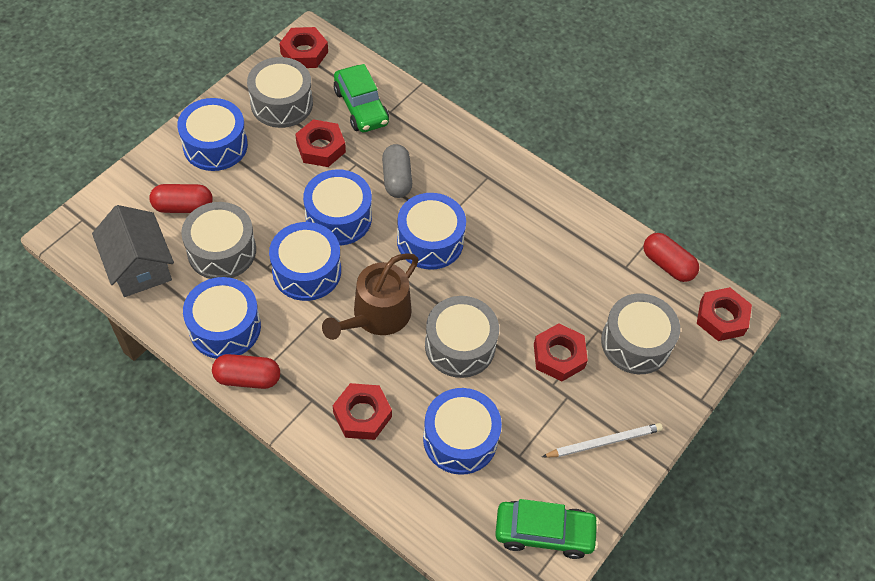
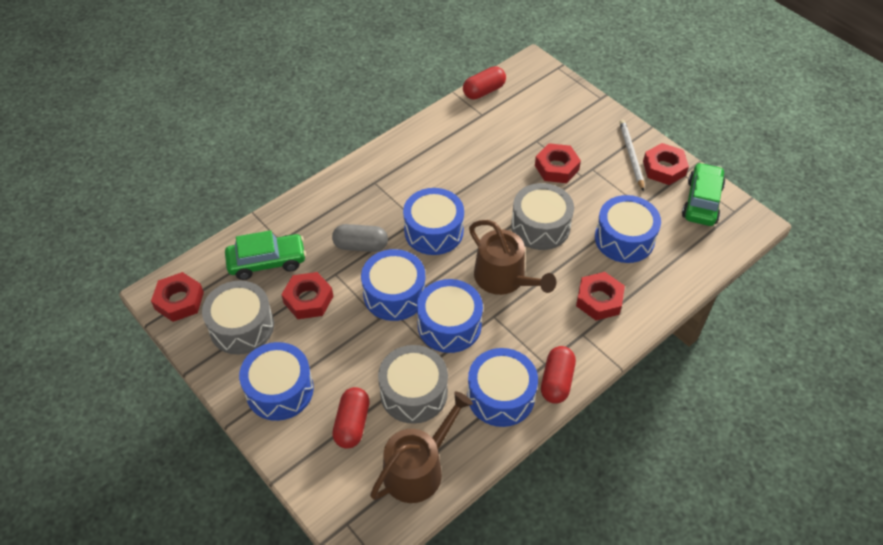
camera: 75 degrees left, 5 degrees down
grey house [92,205,174,297] -> brown watering can [370,391,473,503]
grey drum [601,293,680,374] -> none
red nut [697,287,752,341] -> red nut moved to [643,143,689,185]

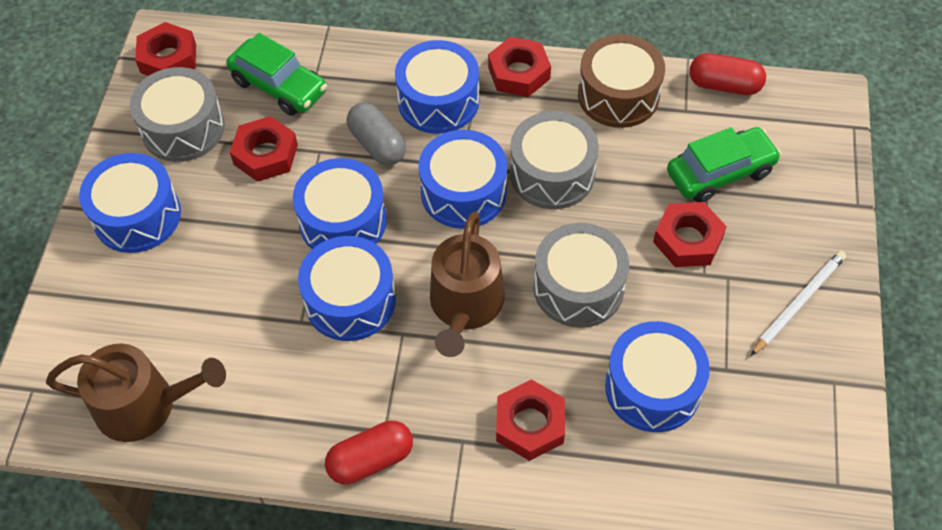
camera: 50 degrees right, 5 degrees up
red capsule [332,387,370,448] -> none
grey drum [378,345,448,424] -> grey drum moved to [510,111,599,209]
blue drum [467,348,538,427] -> blue drum moved to [395,40,479,134]
red nut [643,143,689,185] -> red nut moved to [488,37,551,97]
green car [682,162,726,226] -> green car moved to [667,127,781,202]
none -> brown drum [578,34,665,128]

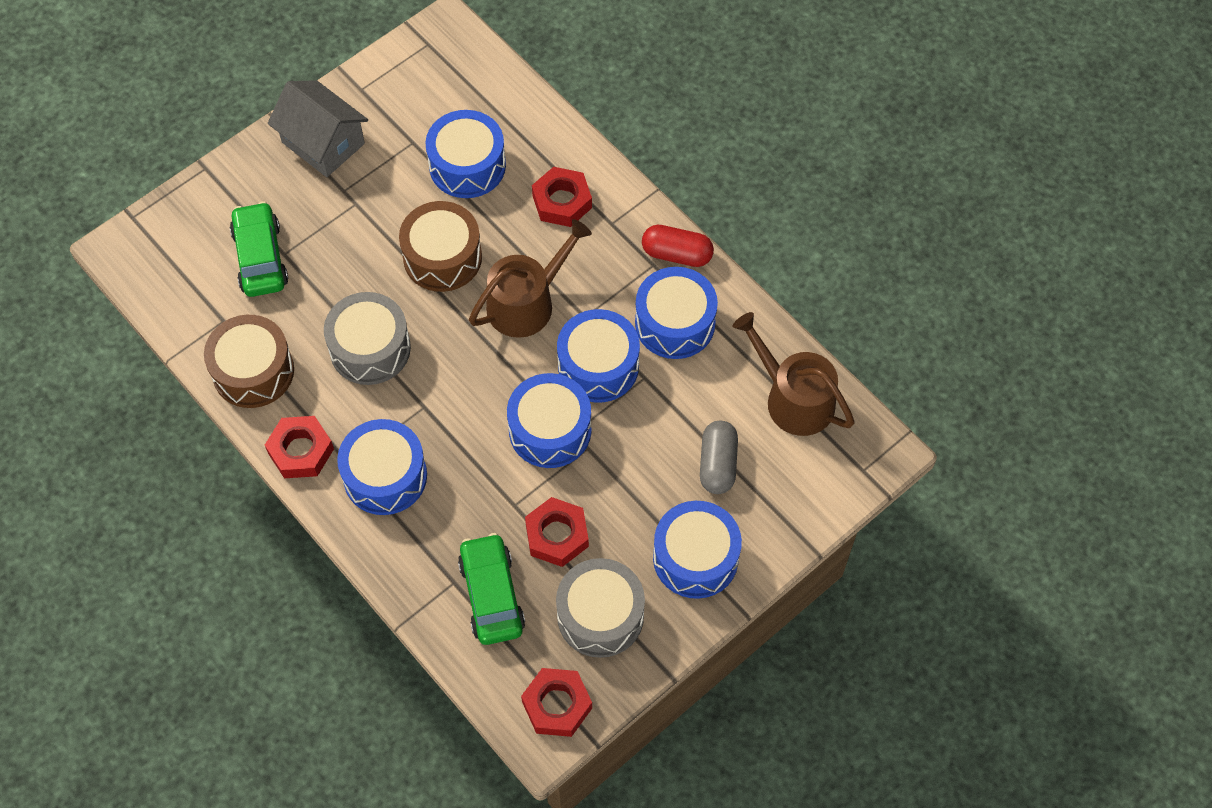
camera: 140 degrees left, 5 degrees up
grey capsule [347,102,406,166] -> grey capsule moved to [700,421,738,494]
blue drum [419,130,507,229] -> blue drum moved to [635,267,718,359]
grey drum [533,223,629,328] -> brown drum [399,201,482,292]
red nut [653,202,727,267] -> none
green car [667,127,781,202] -> green car turned 60 degrees clockwise [230,201,288,297]
red capsule [689,53,766,95] -> none
white pencil [751,251,846,356] -> grey house [268,80,368,177]

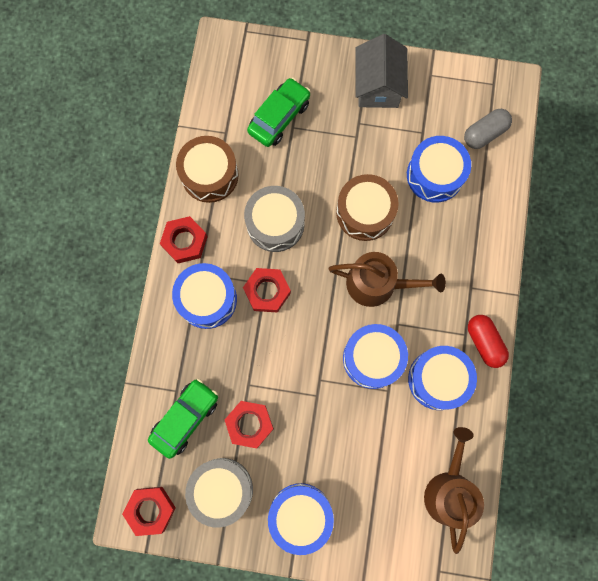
camera: 50 degrees right, 15 degrees up
blue drum [507,373,592,468] -> none
red nut [532,167,592,227] -> red nut moved to [243,268,291,313]
grey capsule [700,421,738,494] -> grey capsule moved to [464,109,512,149]

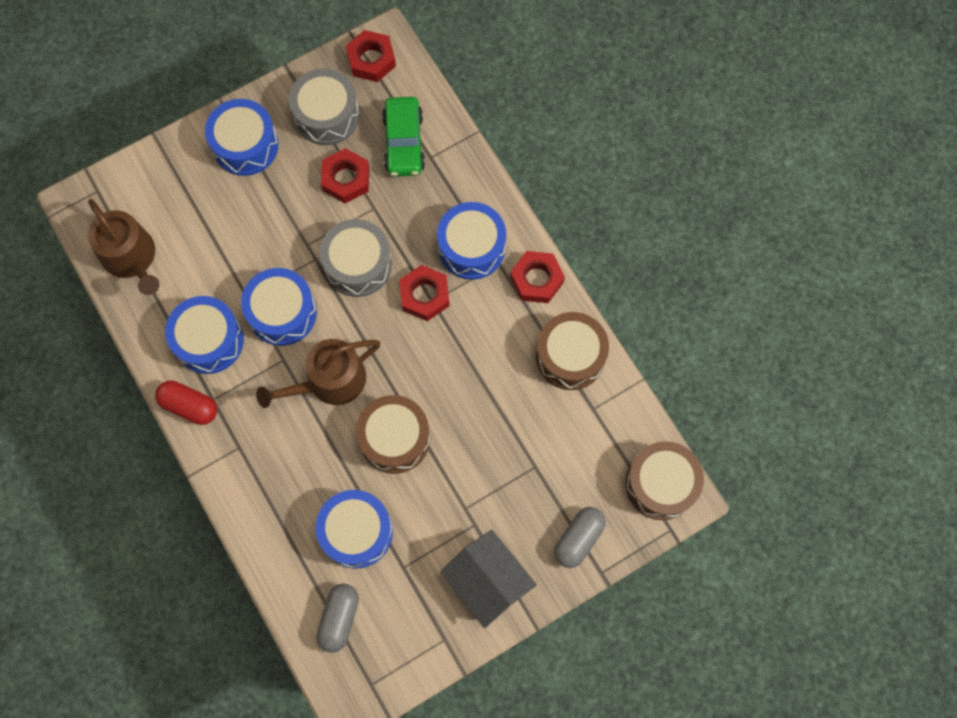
camera: 140 degrees right, 5 degrees down
grey drum [244,186,305,252] -> grey drum moved to [320,219,392,297]
green car [247,78,311,147] -> none
none -> grey capsule [554,507,606,568]
none -> brown drum [625,441,704,520]

